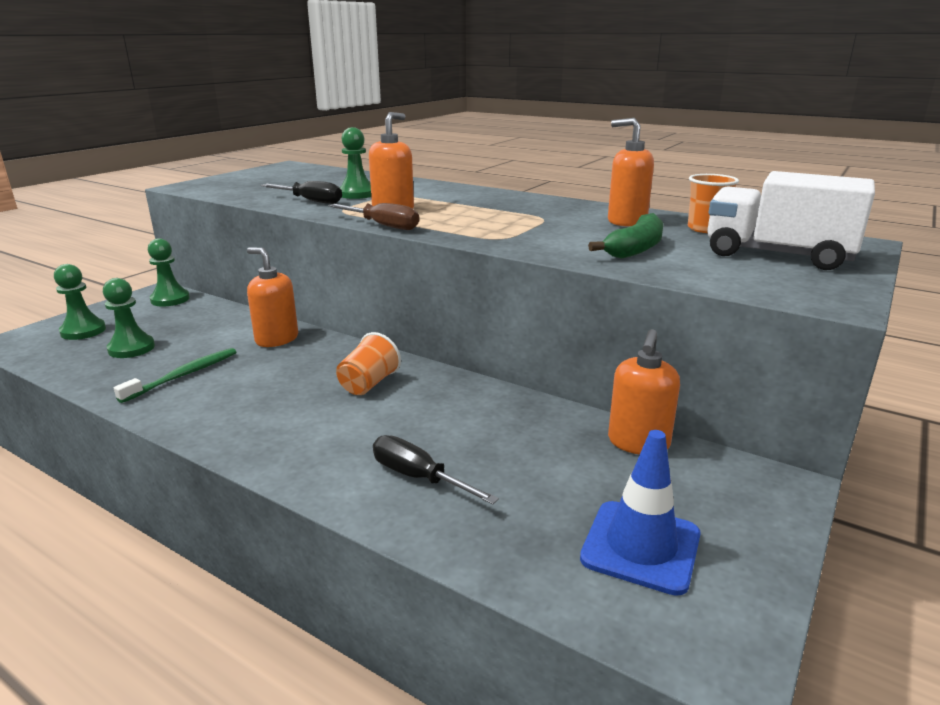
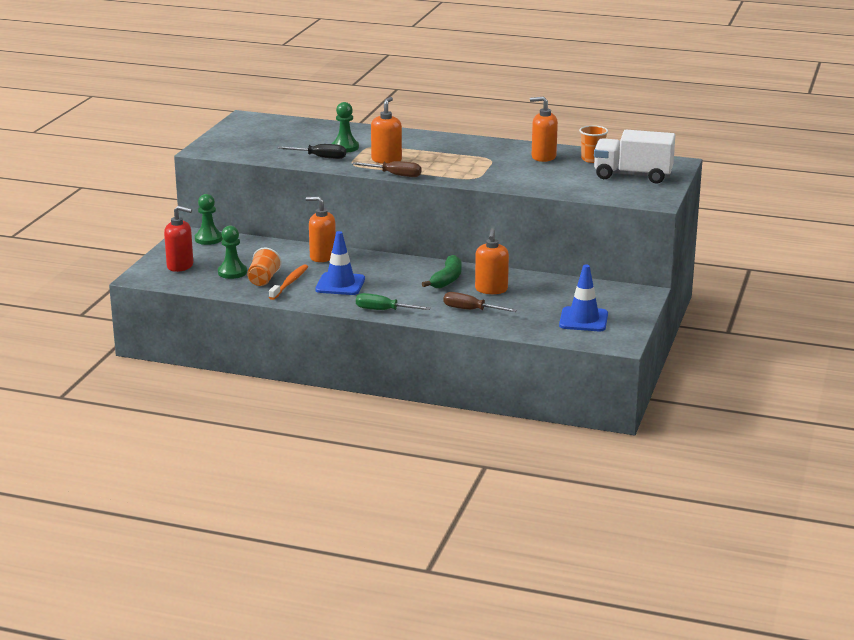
camera: 15 degrees left, 0 degrees up
green pawn [54,264,106,340] -> red soap dispenser [164,206,193,272]
green toothbrush [114,348,236,403] -> orange toothbrush [269,264,308,300]
orange cup [336,332,401,395] -> orange cup moved to [247,247,282,286]
black screwdriver [373,435,499,505] -> brown screwdriver [444,292,517,312]
green banana [588,213,663,259] -> green banana moved to [422,255,462,288]
orange soap dispenser [608,329,680,455] -> orange soap dispenser moved to [475,228,509,294]
none -> blue traffic cone [315,231,365,295]
none -> green screwdriver [356,293,431,310]

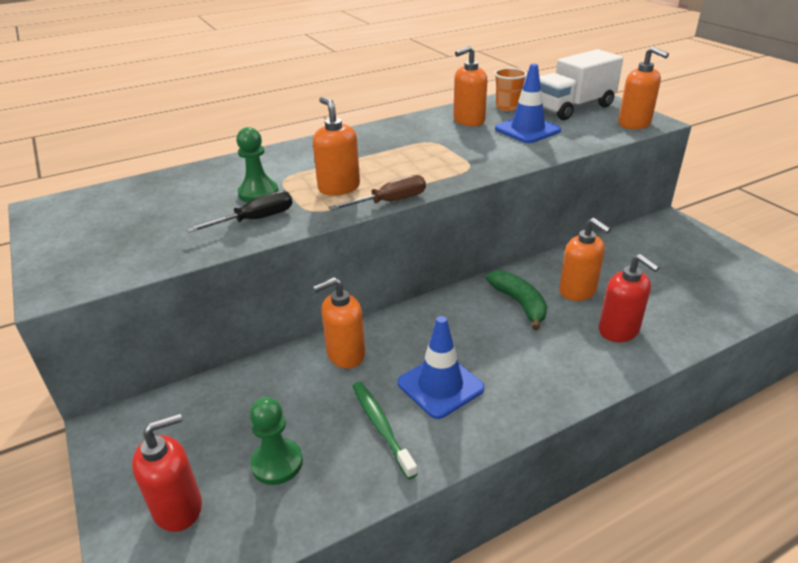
camera: 45 degrees left, 10 degrees up
green pawn [195,194,223,245] -> none
orange cup [247,247,282,286] -> none
orange toothbrush [269,264,308,300] -> green toothbrush [353,382,418,479]
green screwdriver [356,293,431,310] -> none
brown screwdriver [444,292,517,312] -> red soap dispenser [599,254,660,342]
blue traffic cone [559,265,608,331] -> blue traffic cone moved to [495,64,561,143]
none -> orange soap dispenser [618,47,669,129]

